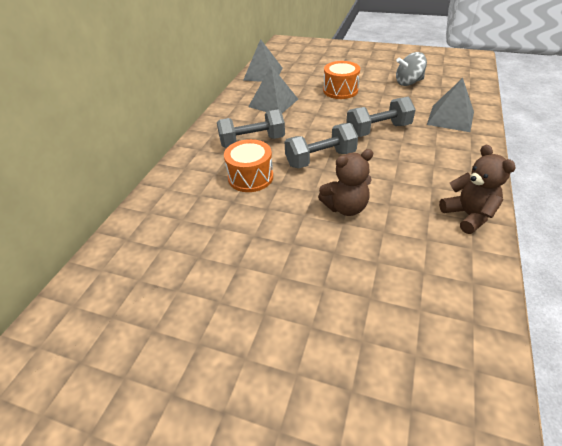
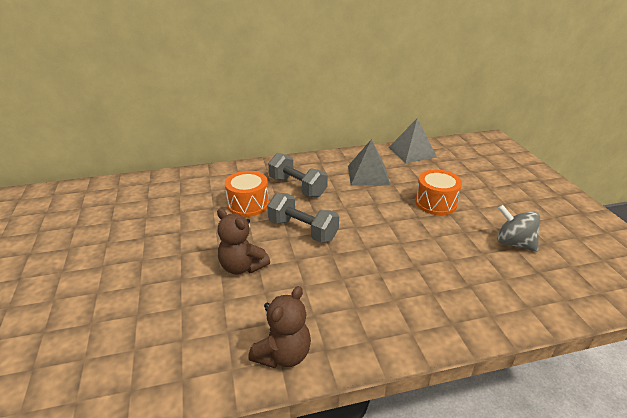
camera: 55 degrees right, 10 degrees down
grey dumbbell [346,97,416,137] -> none
grey pyramid [427,78,474,132] -> none

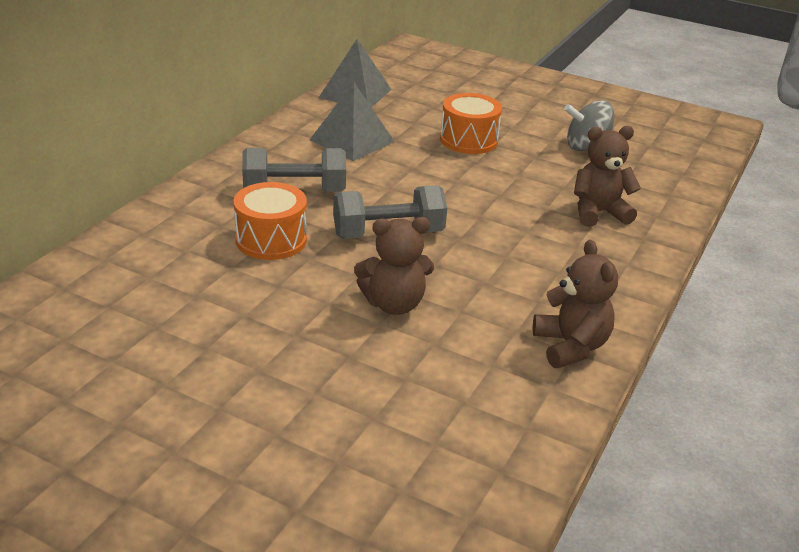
camera: 50 degrees left, 0 degrees up
none -> brown teddy bear [574,126,641,227]

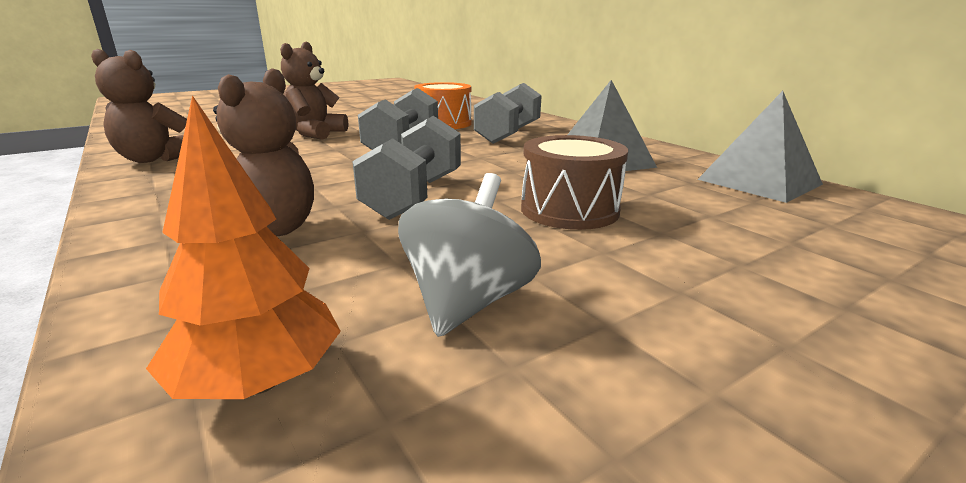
camera: 120 degrees right, 10 degrees down
orange drum [440,93,502,154] -> brown drum [521,135,628,230]
none -> orange tree [146,95,341,399]
none -> grey dumbbell [352,116,461,220]

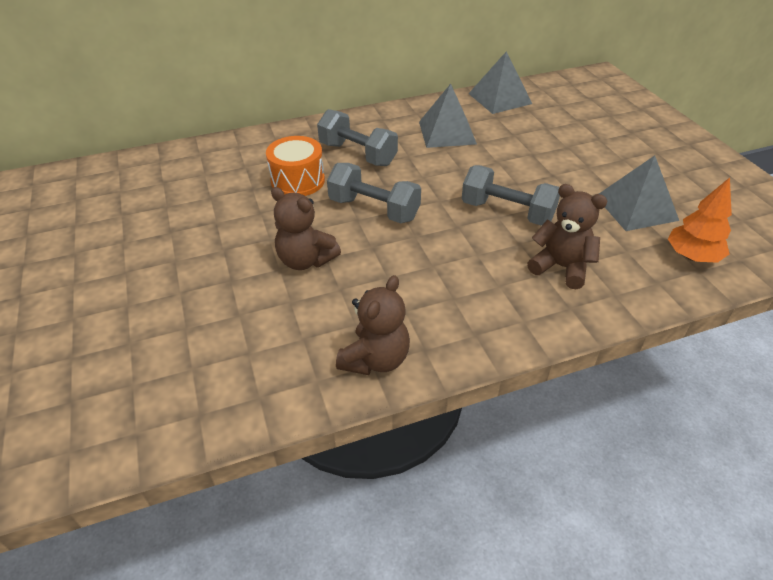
camera: 75 degrees left, 20 degrees up
grey spinning top [398,173,541,337] -> grey pyramid [599,155,679,231]
brown drum [521,135,628,230] -> none

